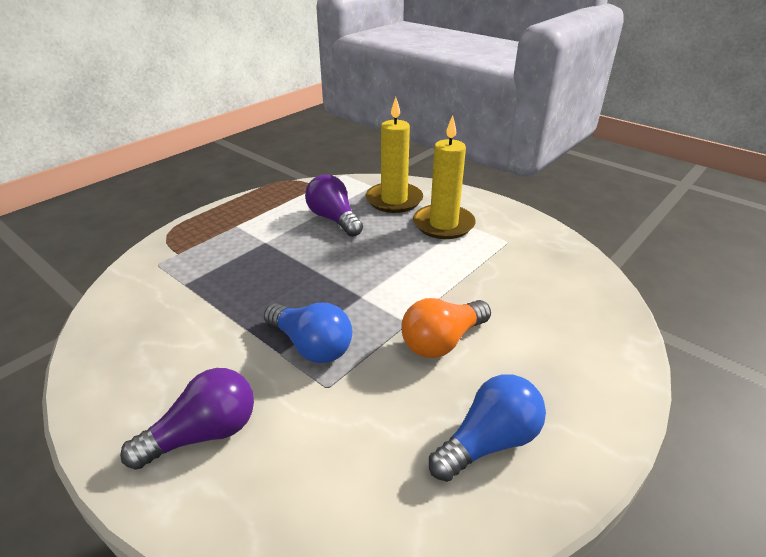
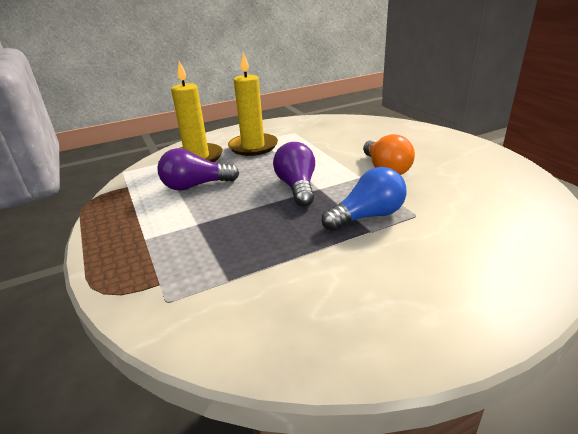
camera: 65 degrees left, 5 degrees down
purple light bulb [120,368,254,470] -> purple light bulb moved to [273,142,315,207]
blue light bulb [429,374,546,482] -> none

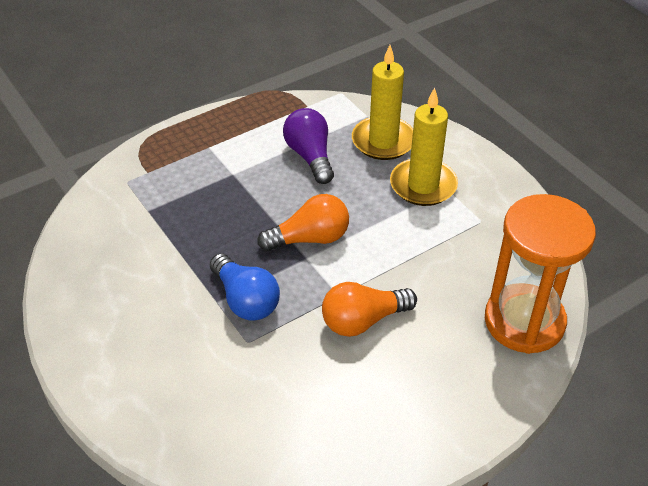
camera: 80 degrees right, 15 degrees up
purple light bulb [273,142,315,207] -> orange light bulb [257,194,349,251]
none -> orange hourglass [485,194,596,354]

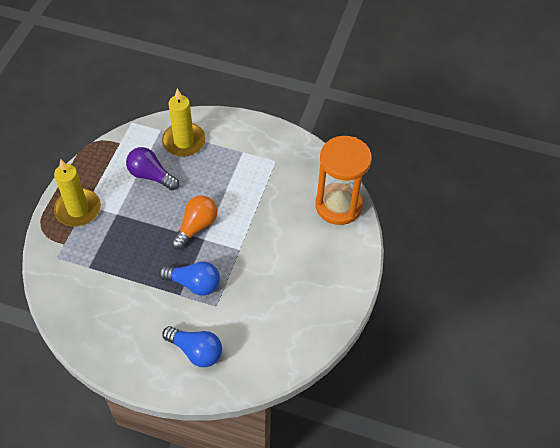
camera: 40 degrees left, 10 degrees up
orange light bulb [322,282,417,337] -> none
yellow candle [390,88,458,206] -> yellow candle moved to [54,159,101,226]
none -> blue light bulb [162,326,222,367]

